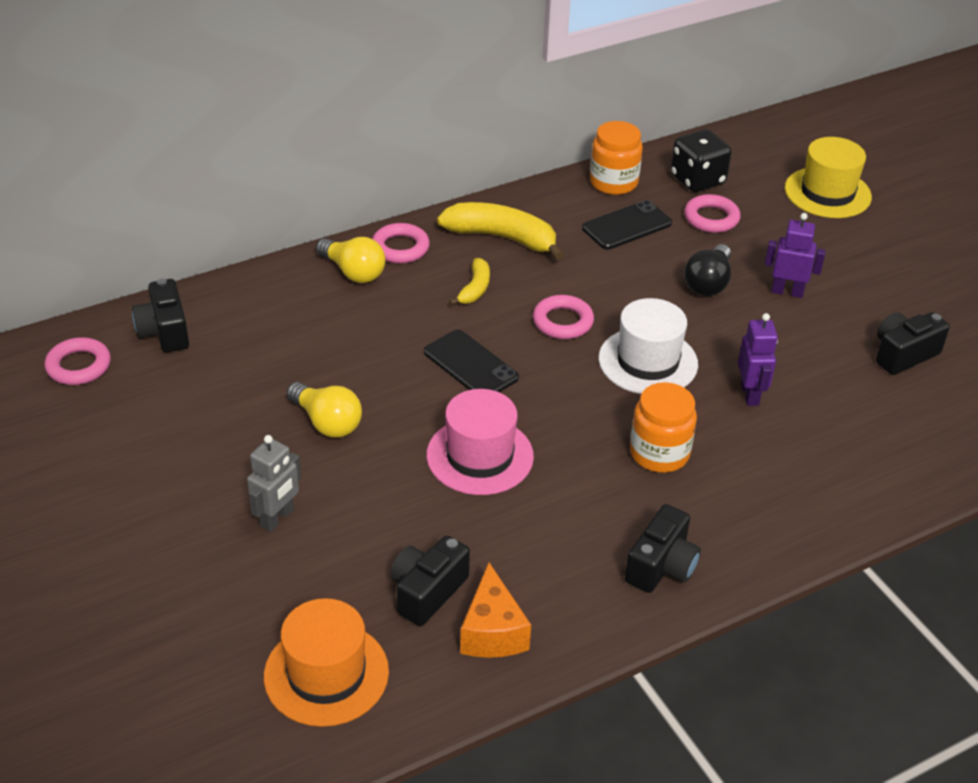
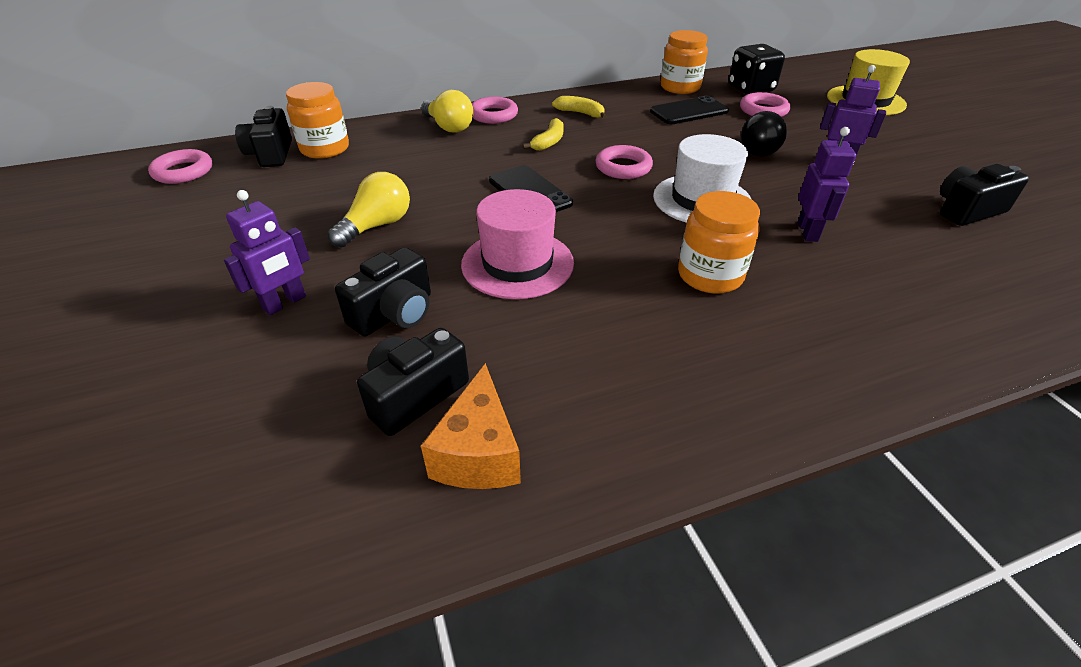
camera: 10 degrees right, 0 degrees up
grey robot [247,435,301,532] -> purple robot [224,190,310,315]
orange hat [264,598,389,727] -> none
yellow light bulb [287,382,362,438] -> yellow light bulb turned 105 degrees counterclockwise [328,172,410,248]
yellow banana [437,202,564,260] -> yellow banana [552,96,607,119], size x0.54
black camera [625,504,701,593] -> black camera moved to [335,247,431,336]
none -> orange jar [286,82,349,159]

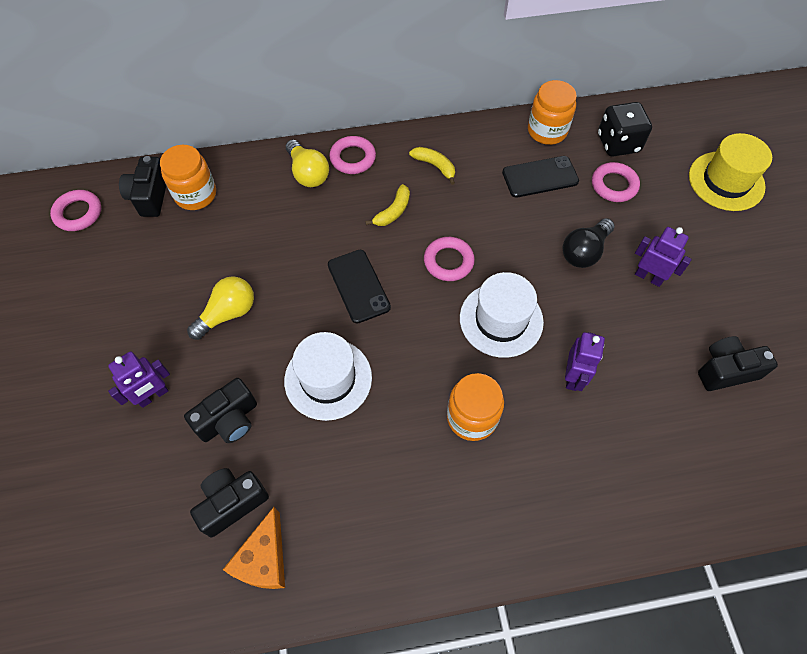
camera: 10 degrees right, 20 degrees up
pink hat [461,189,574,299] -> white hat [284,332,372,421]

